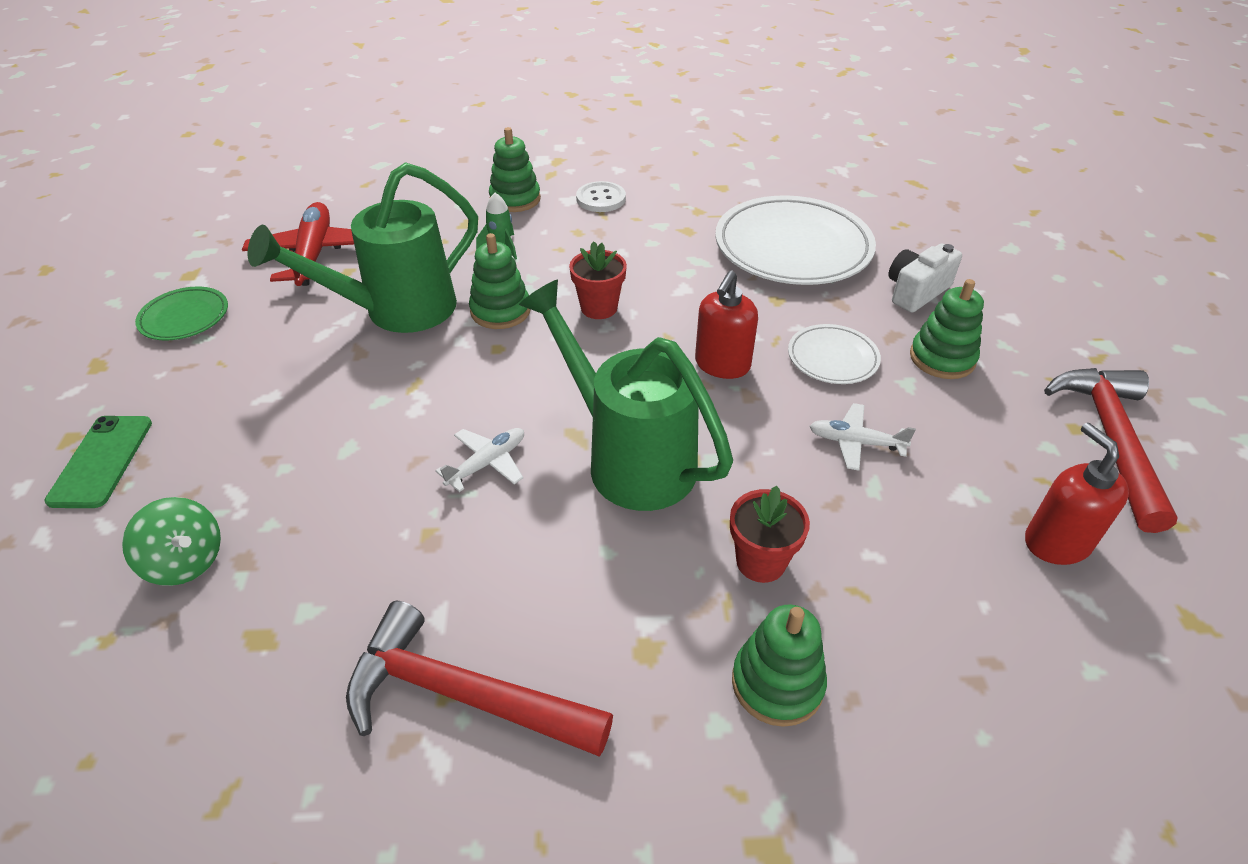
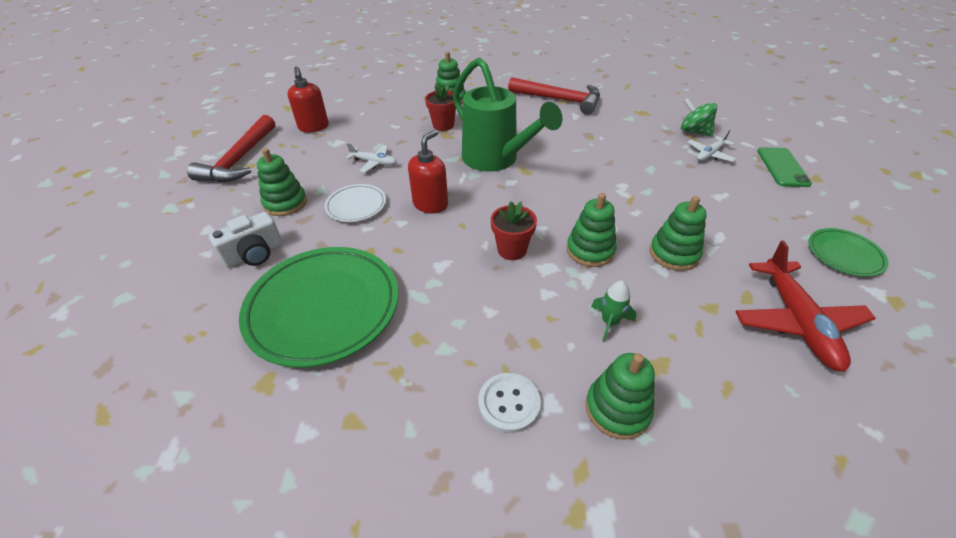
camera: 175 degrees left, 0 degrees up
green watering can [248,162,478,333] -> green stacking toy [650,196,707,271]
white plane [435,428,524,492] -> white plane moved to [688,130,736,162]
white plate [715,195,876,285] -> green plate [239,247,399,368]

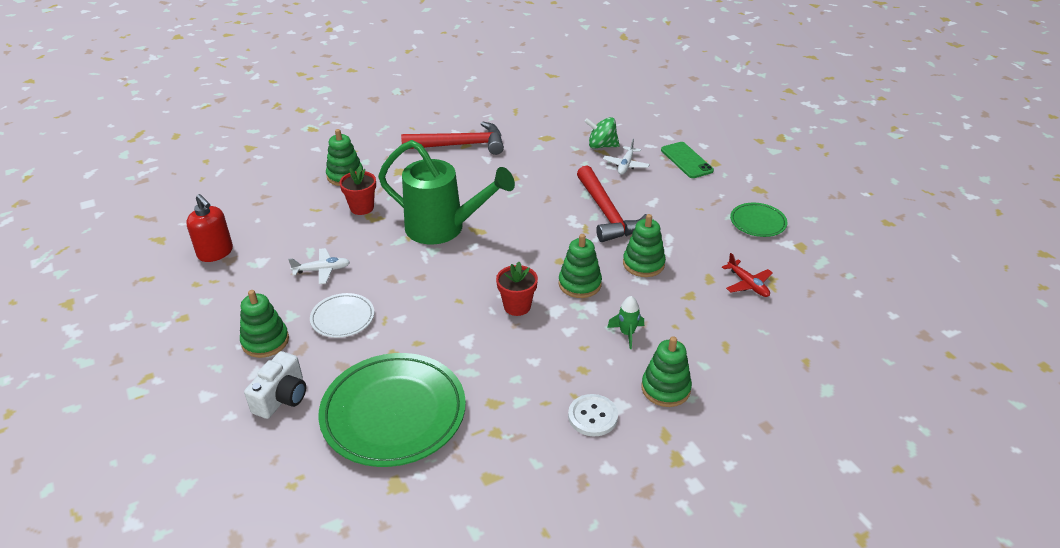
camera: 30 degrees left, 5 degrees down
red hammer [187,115,275,182] -> red hammer moved to [577,166,647,242]
red soap dispenser [408,130,448,213] -> none
red plane [735,240,876,372] -> red plane [722,253,773,297], size x0.55

